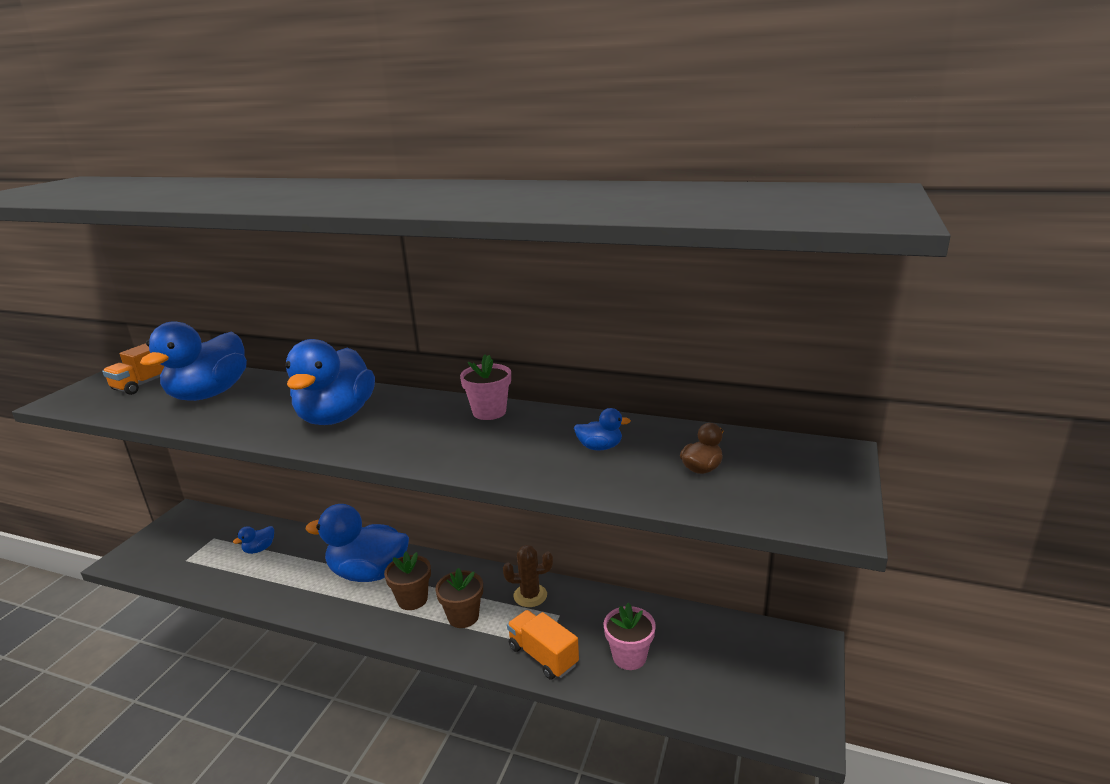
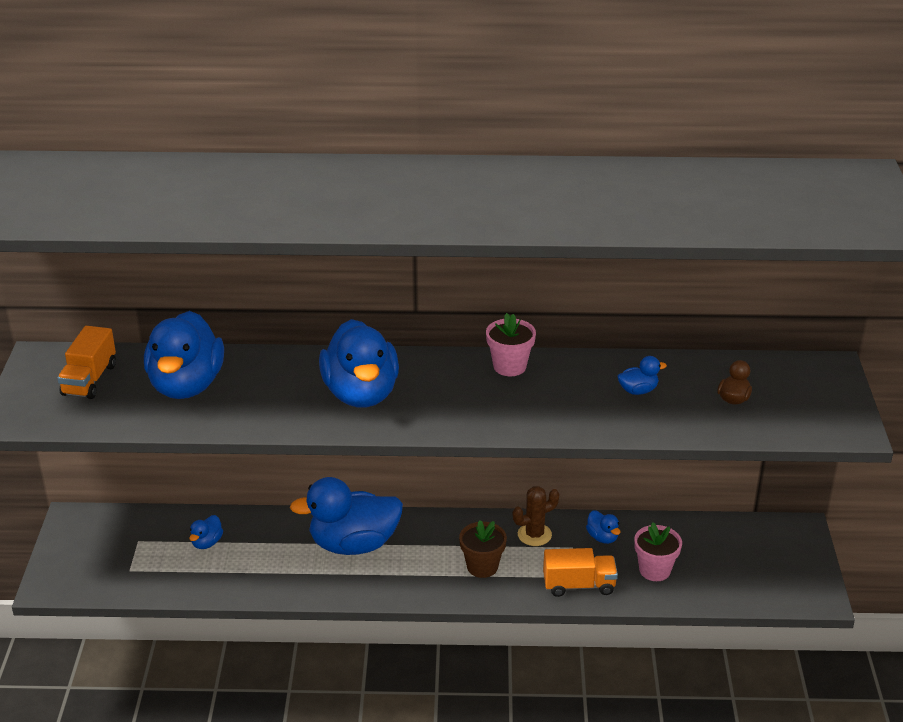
camera: 20 degrees left, 10 degrees up
brown flower pot [384,552,431,610] -> none
orange truck [507,610,579,680] -> orange truck turned 150 degrees clockwise [543,548,618,597]
none -> blue duck [586,510,620,544]

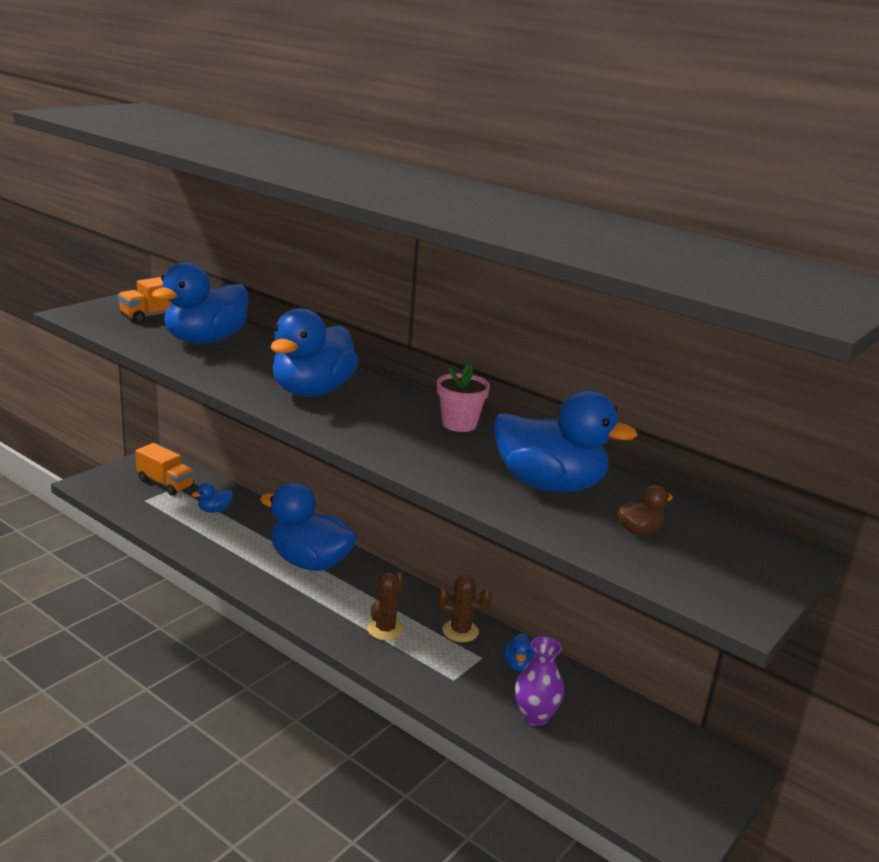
camera: 35 degrees right, 10 degrees down
brown flower pot [459,520,507,578] -> brown cactus [367,571,405,640]
orange truck [543,548,618,597] -> orange truck moved to [135,443,194,496]
blue duck [618,356,667,395] -> blue duck [494,390,638,492], size x2.39
pink flower pot [634,522,682,581] -> purple vase [515,636,564,726]

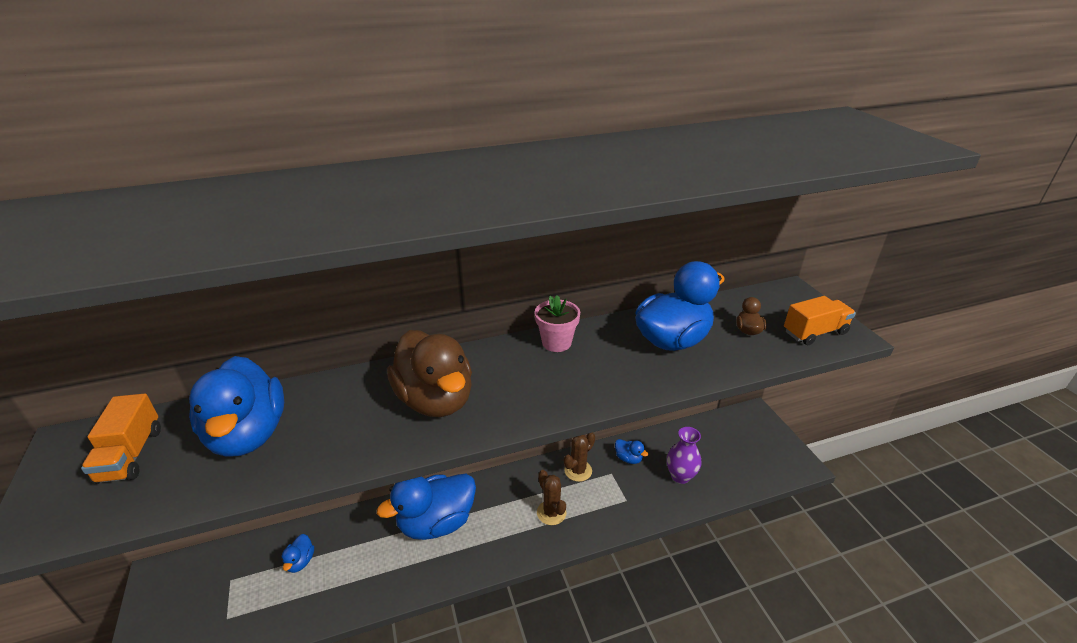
camera: 55 degrees left, 10 degrees up
orange truck [135,443,194,496] -> orange truck moved to [784,296,856,345]
blue duck [271,308,359,396] -> brown duck [387,330,472,417]

